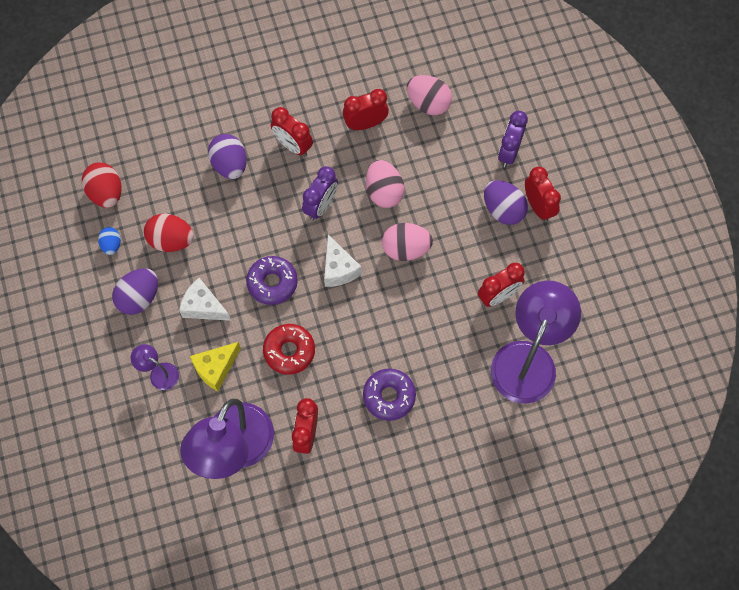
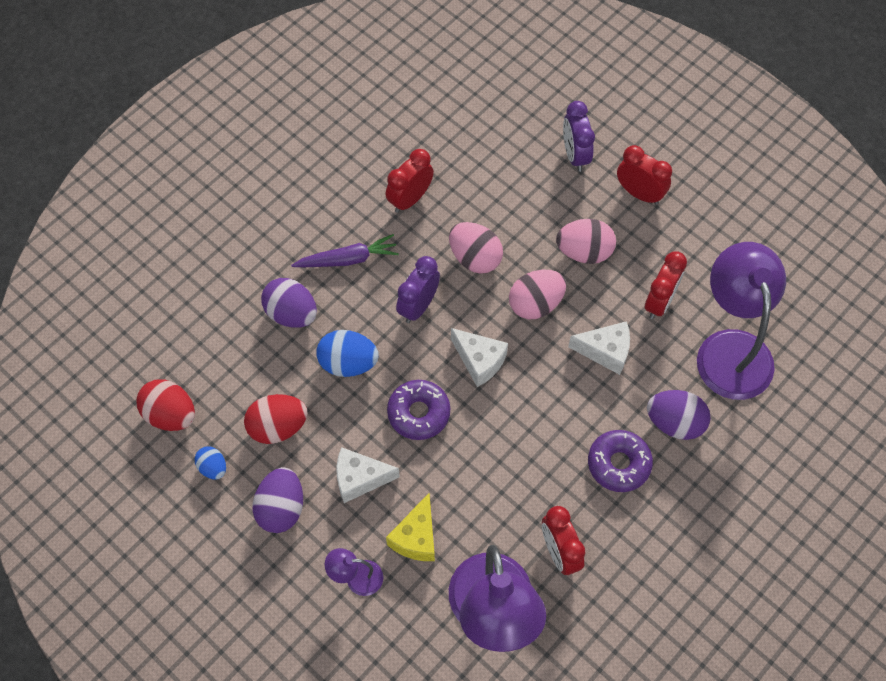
camera: 30 degrees left, 5 degrees down
red donut [263,324,315,375] -> none
red clock [271,107,313,156] -> purple carrot [291,234,399,267]
purple clock [302,166,338,220] -> purple clock turned 150 degrees counterclockwise [396,256,440,323]
pink egg [407,75,452,115] -> pink egg moved to [556,219,616,264]
purple egg [484,180,528,225] -> purple egg moved to [647,390,711,440]
none -> blue egg [316,330,379,377]
none -> white cheese [568,321,630,375]

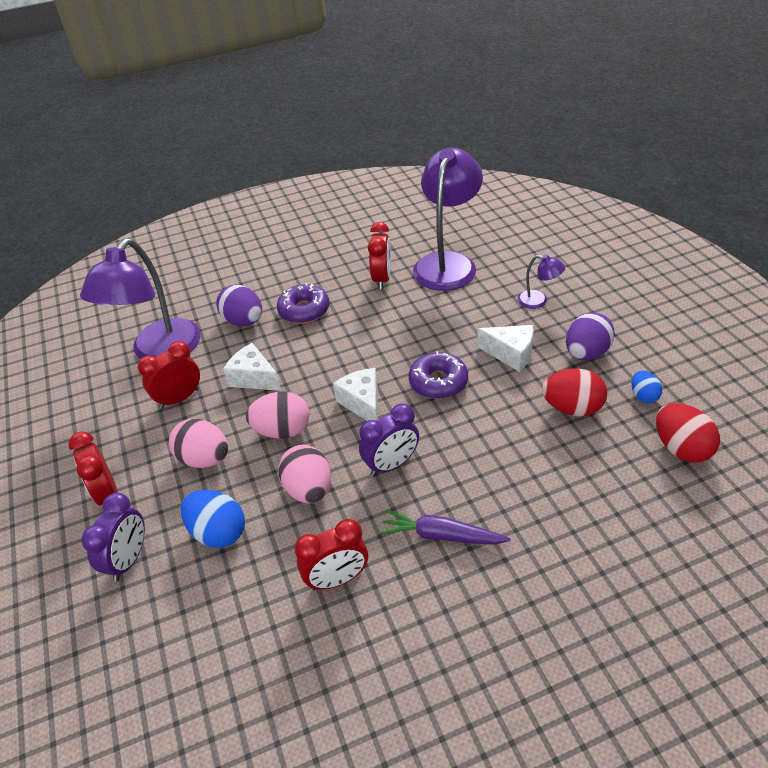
camera: 150 degrees left, 20 degrees down
purple egg [261,278,317,328] -> none
blue egg [316,330,379,377] -> blue egg moved to [181,490,245,548]
yellow cheese [386,493,435,561] -> none

